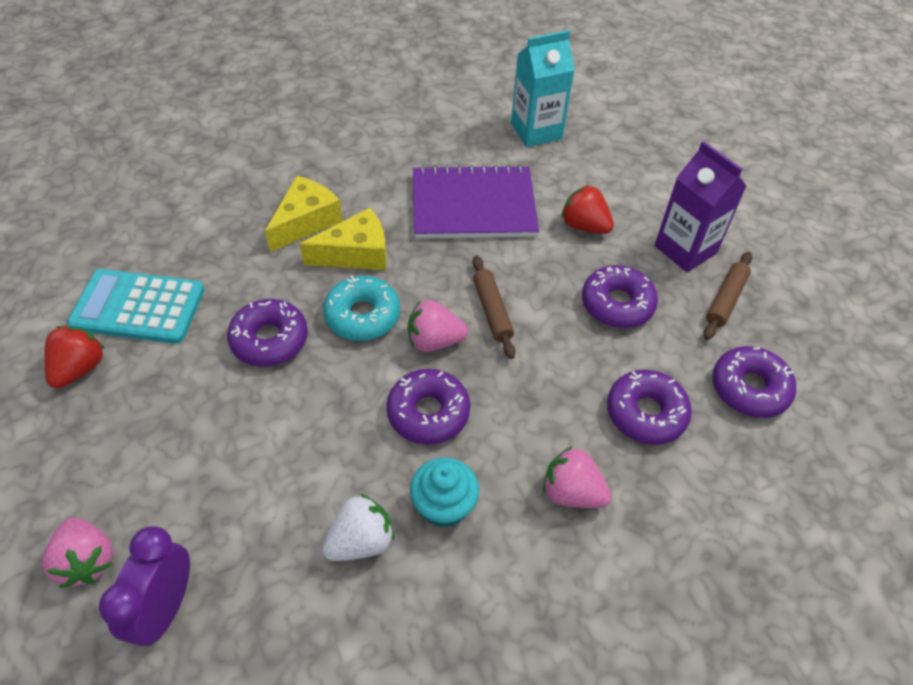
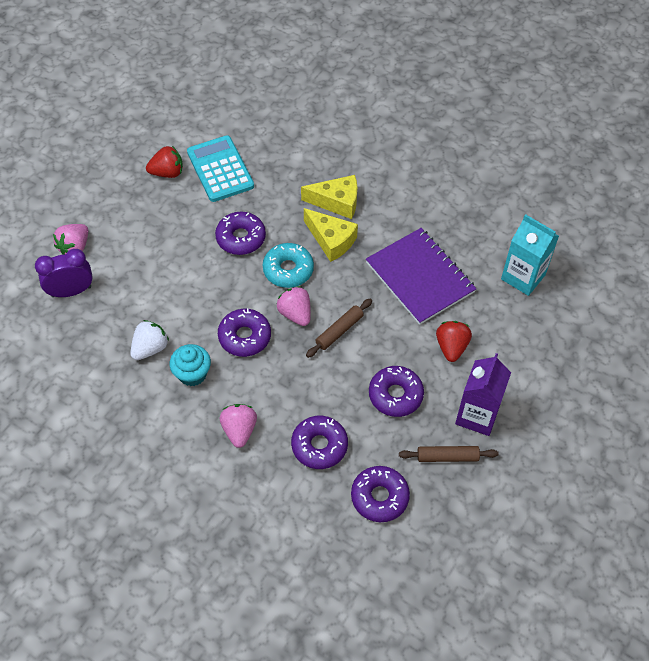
camera: 60 degrees right, 5 degrees up
white strawberry [322,494,394,561] -> white strawberry turned 75 degrees counterclockwise [130,320,169,360]

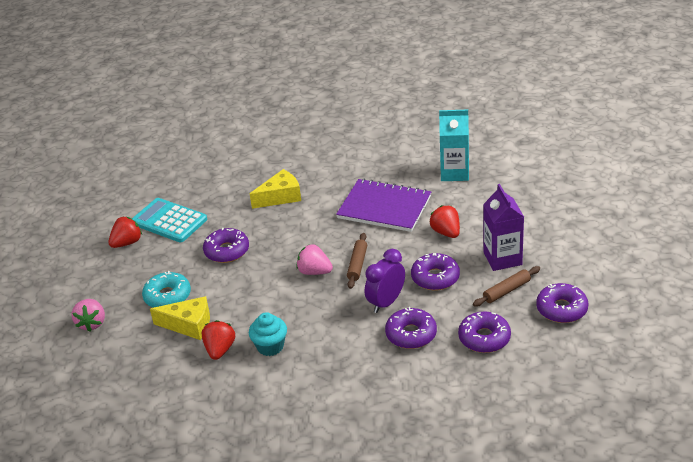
camera: 30 degrees left, 20 degrees down
purple clock [35,249,93,297] -> purple clock moved to [365,249,405,313]
white strawberry [130,320,169,360] -> red strawberry [202,320,235,360]
purple donut [218,308,271,357] -> purple donut moved to [536,283,589,323]
pink strawberry [220,404,257,448] -> none
turquoise donut [263,243,314,288] -> turquoise donut moved to [142,271,191,308]
yellow cheese [304,208,358,262] -> yellow cheese moved to [150,296,210,340]

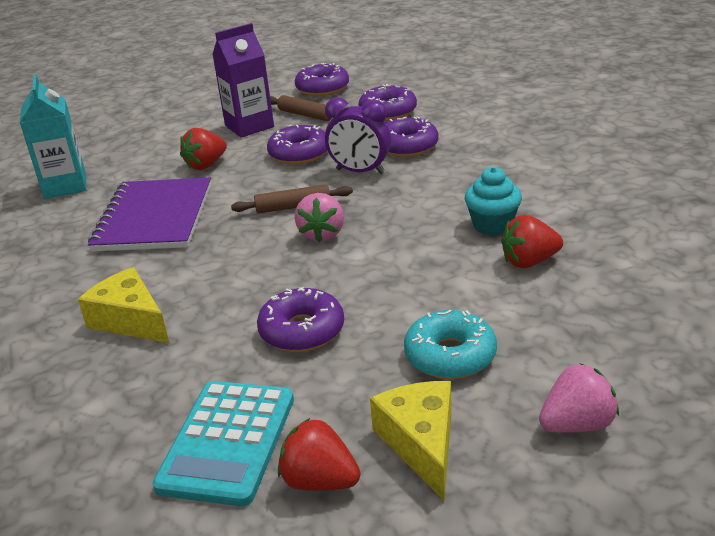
camera: 110 degrees left, 5 degrees down
yellow cheese [150,296,210,340] -> yellow cheese moved to [370,381,452,500]

